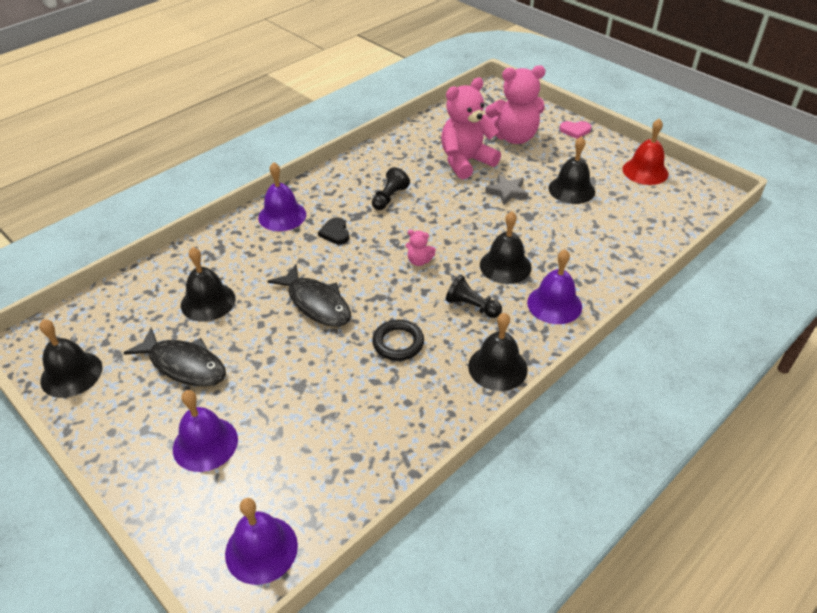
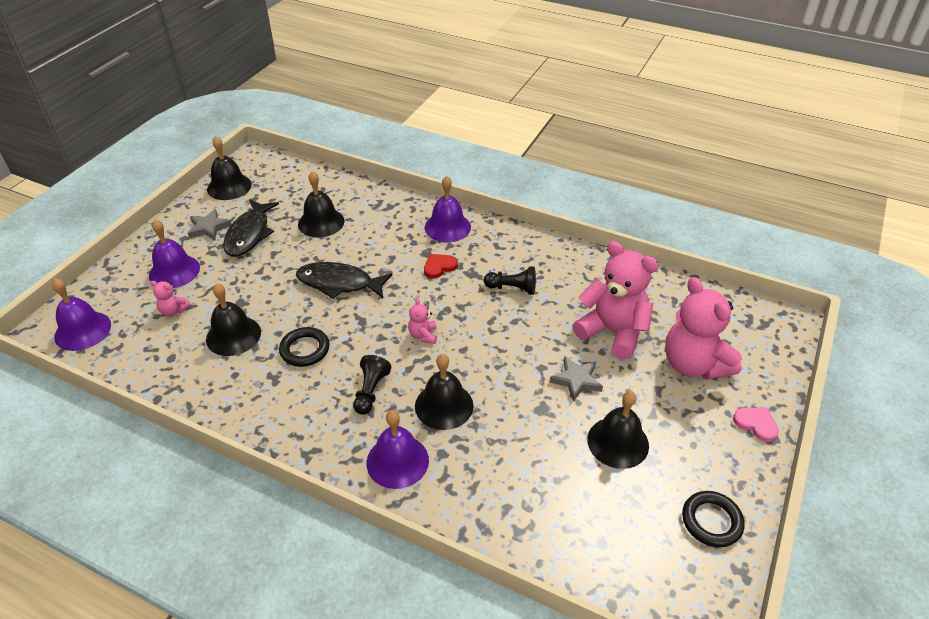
camera: 70 degrees right, 0 degrees up
black fish [268,264,351,327] -> black fish turned 75 degrees clockwise [296,262,393,299]
black heart [318,217,349,244] -> red heart [424,254,458,278]
black bell [468,312,528,391] -> black bell moved to [206,283,261,356]
pink heart [560,121,591,139] -> pink heart turned 150 degrees clockwise [733,408,779,442]
red bell [622,118,668,185] -> black ring [682,491,744,547]
none -> pink teddy bear [150,281,191,316]
none -> grey star [188,209,232,241]

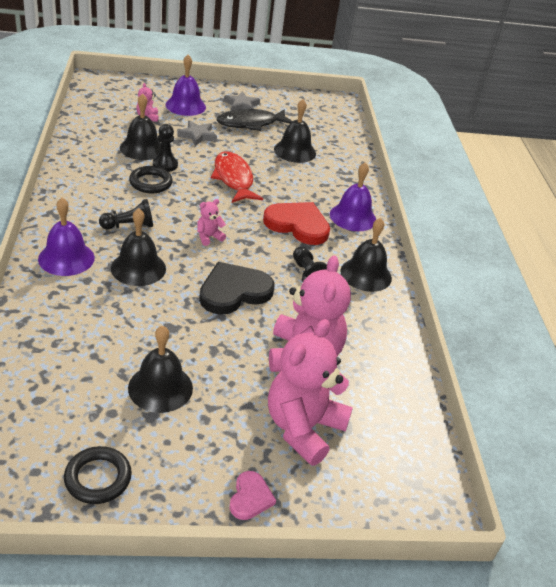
camera: 55 degrees right, 5 degrees down
purple bell [52,278,111,351] -> none
black bell [207,136,252,200] -> black bell moved to [340,218,392,292]
black fish [296,262,393,299] -> red fish [211,151,263,203]
red heart [424,254,458,278] -> red heart [263,202,330,245], size x1.91
grey star [549,356,603,402] -> grey star moved to [177,121,217,146]
none -> black pawn [153,124,178,172]
none -> black heart [199,262,275,315]

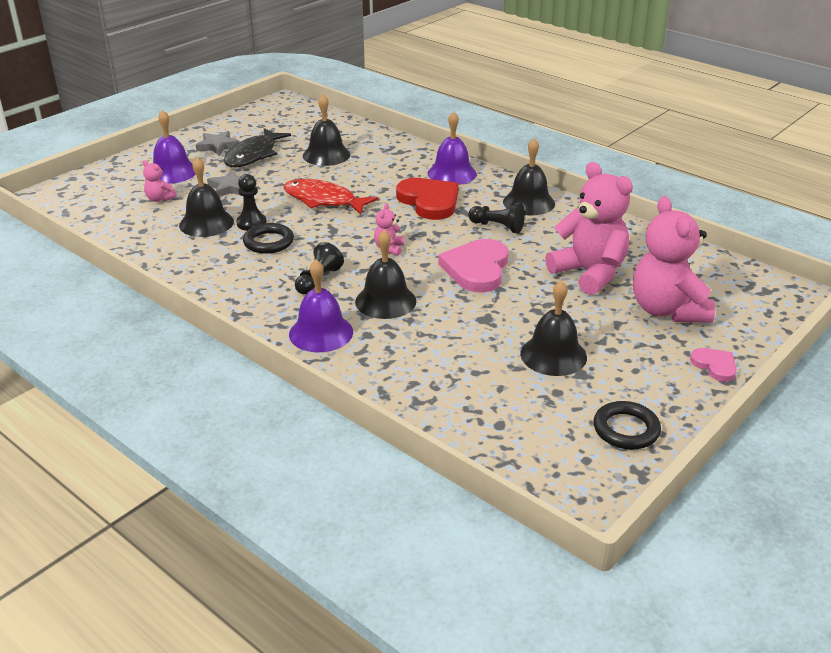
camera: 40 degrees left, 5 degrees down
black heart [199,262,275,315] -> pink heart [438,239,509,292]
red heart [263,202,330,245] -> red heart turned 75 degrees clockwise [396,178,459,220]

